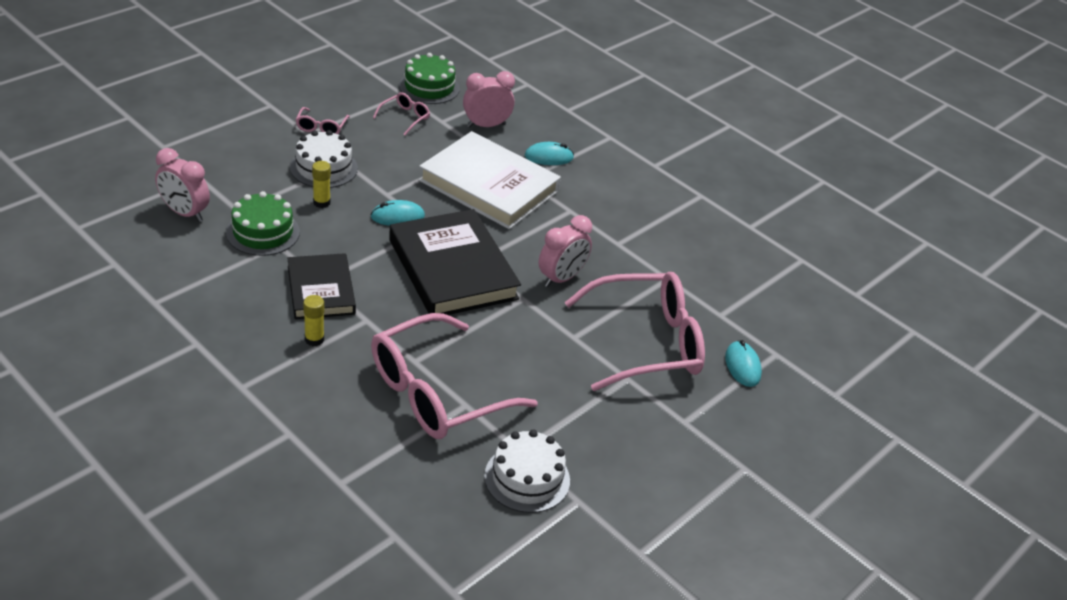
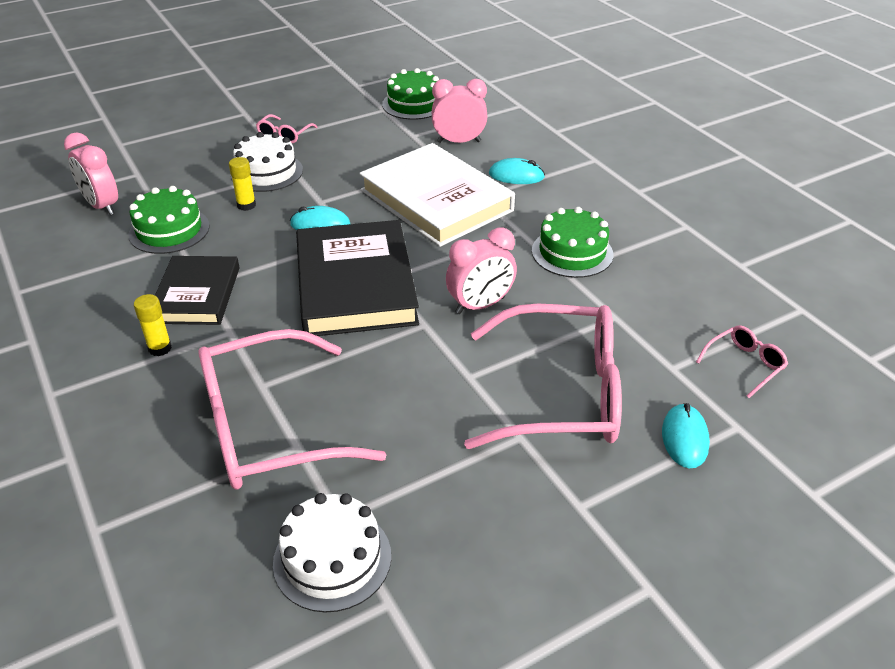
camera: 20 degrees right, 0 degrees up
pink glasses [373,92,430,135] -> pink glasses moved to [696,325,788,398]
none -> green cake [532,207,613,278]

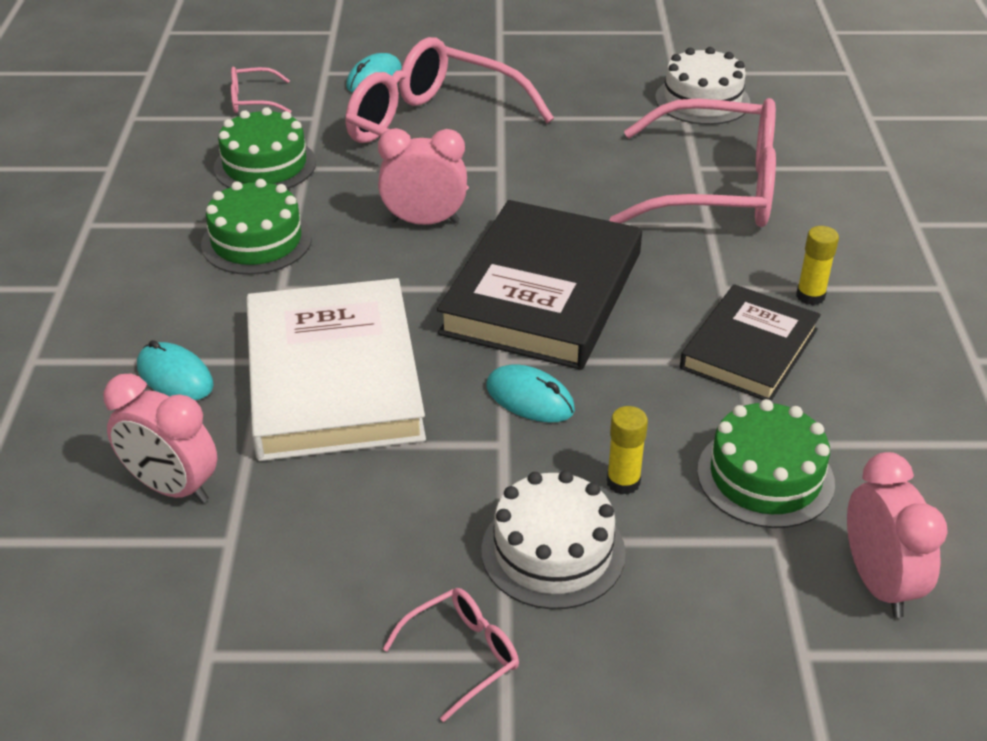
camera: 150 degrees left, 0 degrees up
green cake [382,68,439,120] -> green cake moved to [214,107,316,189]

